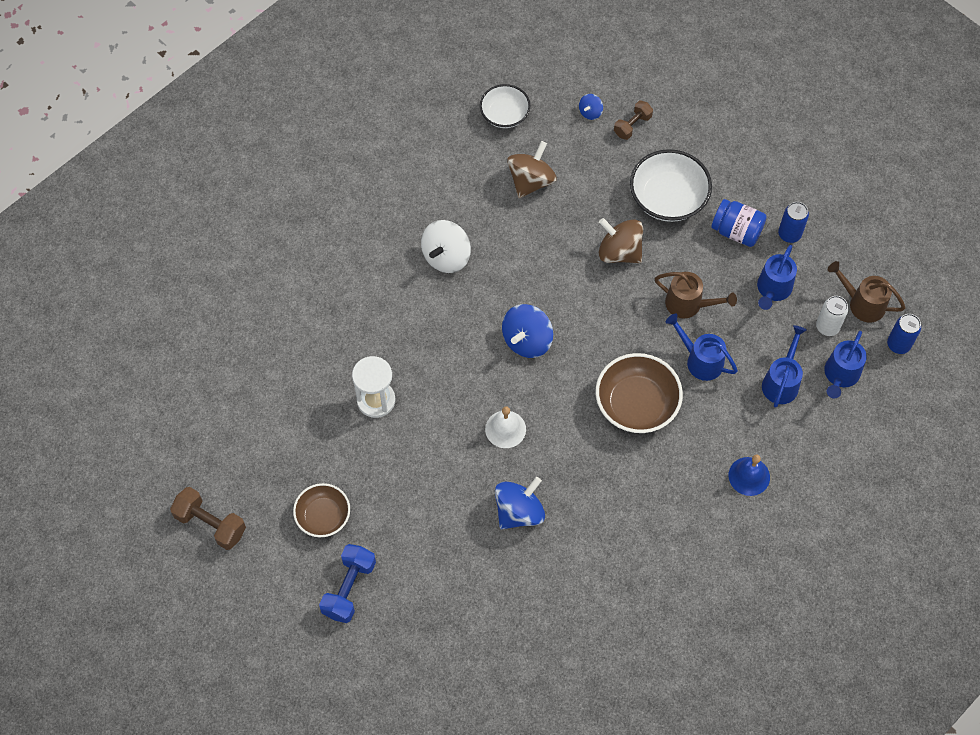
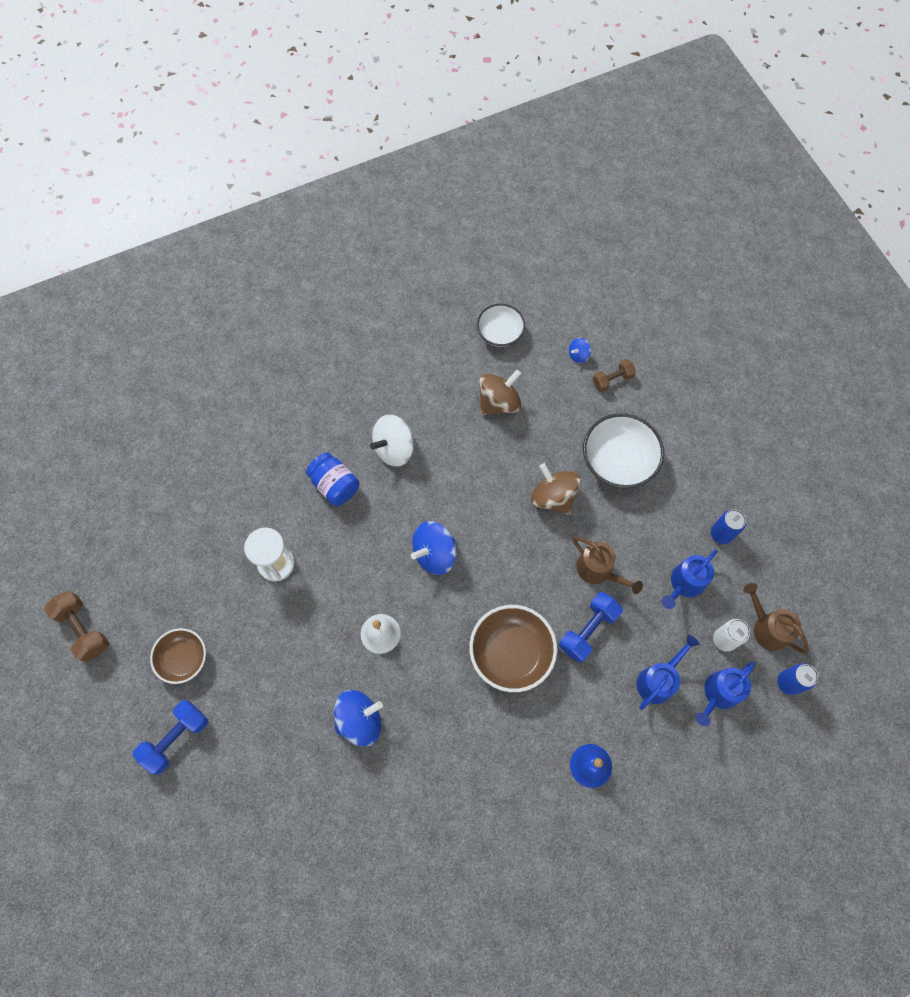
camera: 20 degrees right, 5 degrees up
blue watering can [666,314,738,381] -> blue dumbbell [559,592,623,663]
blue jar [711,199,767,247] -> blue jar moved to [306,452,359,506]

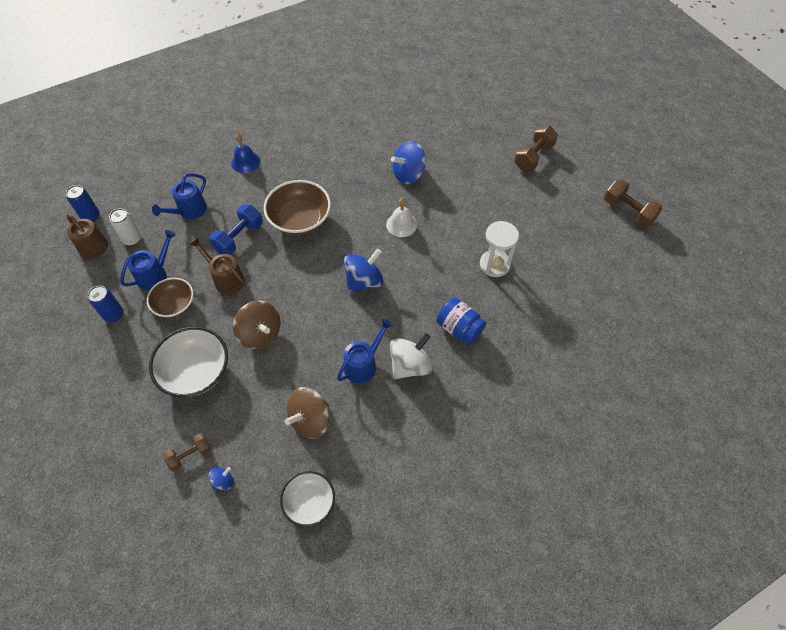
camera: 175 degrees right, 10 degrees down
blue dumbbell [133,700,208,775] -> brown dumbbell [514,125,558,171]
brown bowl [150,628,206,684] -> brown bowl moved to [147,278,194,318]
blue watering can [696,661,755,726] -> blue watering can moved to [337,319,393,383]

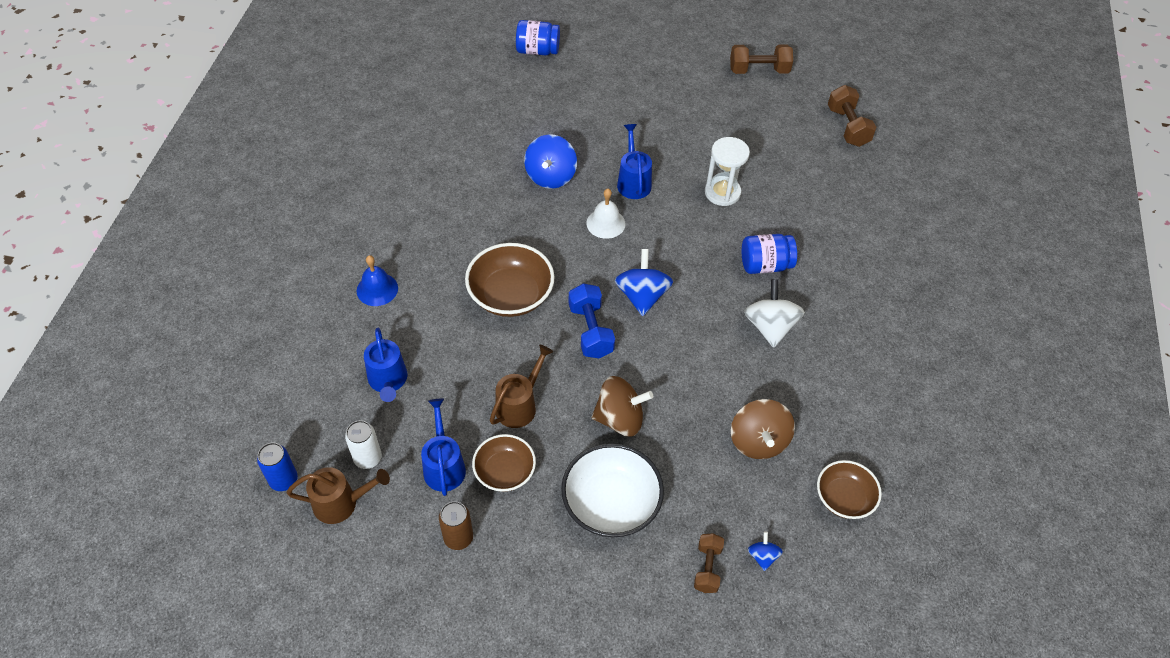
camera: 50 degrees left, 5 degrees down
blue can [88,286,123,322] -> brown can [439,501,473,550]
brown watering can [190,238,246,295] -> brown watering can turned 135 degrees clockwise [490,345,553,428]
blue dumbbell [209,204,263,255] -> blue dumbbell moved to [569,283,615,359]
white bowl [280,471,335,527] -> brown bowl [817,460,882,519]
blue watering can [337,319,393,383] -> blue watering can moved to [617,124,652,199]
brown dumbbell [514,125,558,171] -> brown dumbbell moved to [828,85,877,147]
none -> blue jar [516,20,560,55]

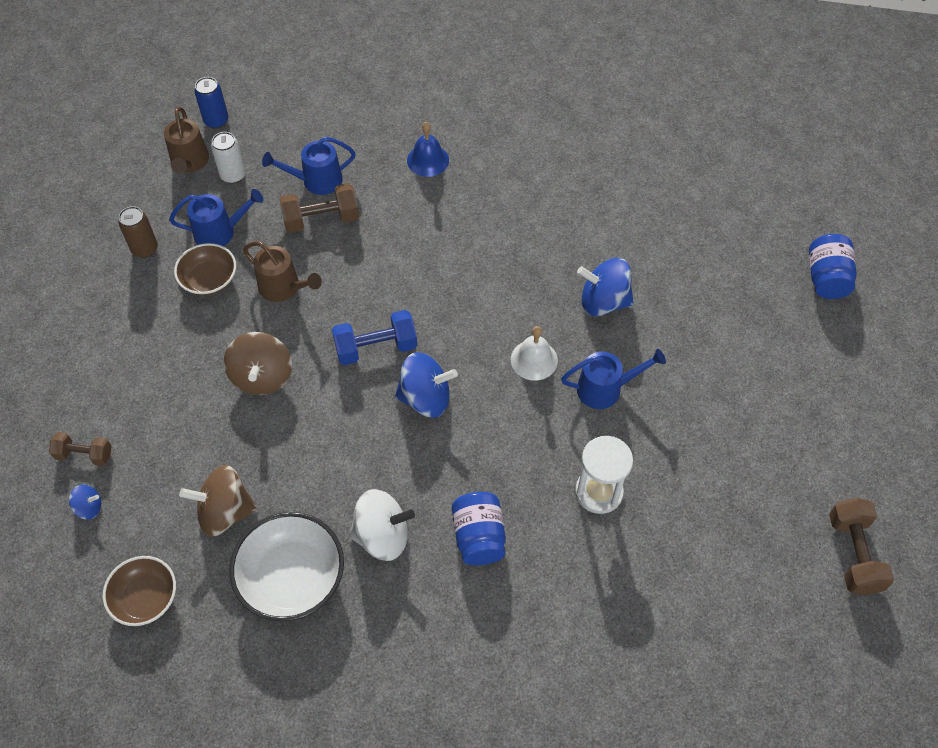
camera: 90 degrees right, 5 degrees up
brown bowl [465,243,555,317] -> none
white bowl [561,443,664,537] -> white bowl moved to [229,512,344,621]
brown dumbbell [828,85,877,147] -> brown dumbbell moved to [279,183,359,233]

